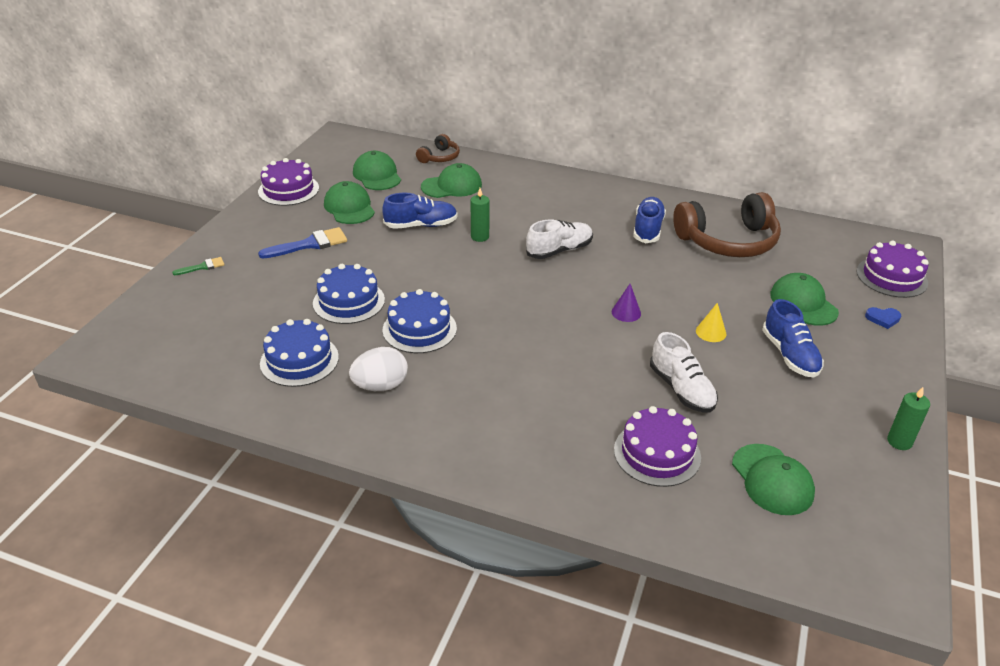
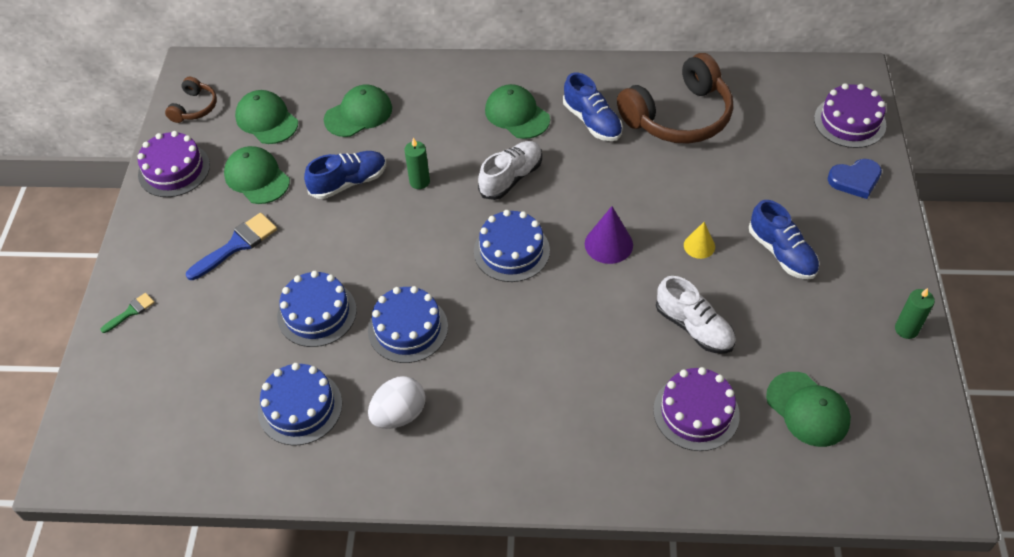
camera: 15 degrees left, 15 degrees up
brown headphones [416,134,460,163] -> brown headphones moved to [165,77,217,123]
purple cone [612,284,641,322] -> purple cone [585,206,633,264], size x1.55
blue shoe [633,197,666,243] -> blue shoe turned 150 degrees clockwise [563,73,623,141]
green cap [770,273,839,326] -> green cap moved to [485,84,550,139]
blue heart [865,307,901,329] -> blue heart [828,159,882,199], size x1.55
none -> blue cake [474,210,550,282]

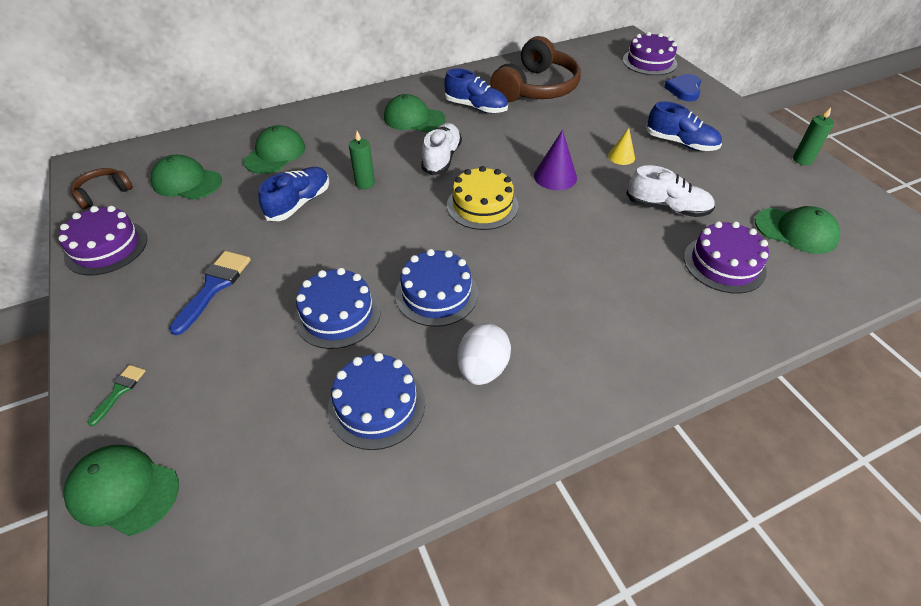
camera: 30 degrees left, 5 degrees down
brown headphones [165,77,217,123] -> brown headphones turned 120 degrees counterclockwise [71,168,133,210]
green cap [224,146,290,204] -> green cap moved to [64,445,179,536]
blue cake [474,210,550,282] -> yellow cake [447,166,518,230]
blue heart [828,159,882,199] -> blue heart turned 150 degrees clockwise [664,74,701,101]

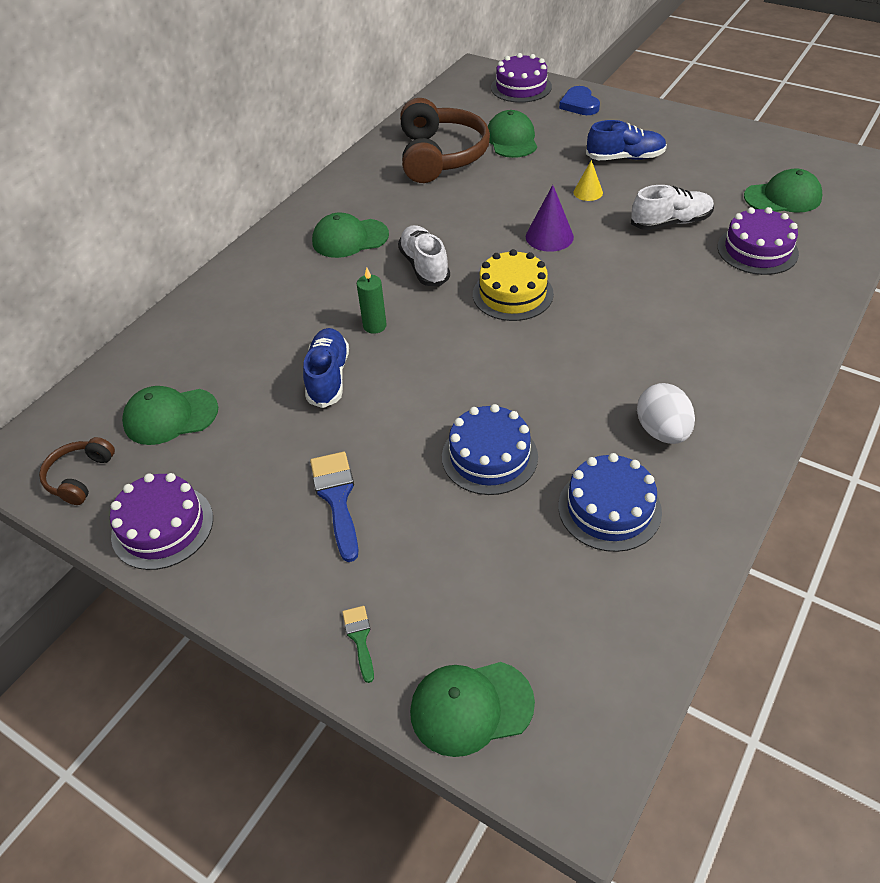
camera: 30 degrees left, 0 degrees up
green cap [243,125,305,174] -> green cap moved to [488,110,537,158]
blue cake [395,249,478,327] -> none
blue shoe [444,68,508,113] -> none
green candle [793,107,834,165] -> none

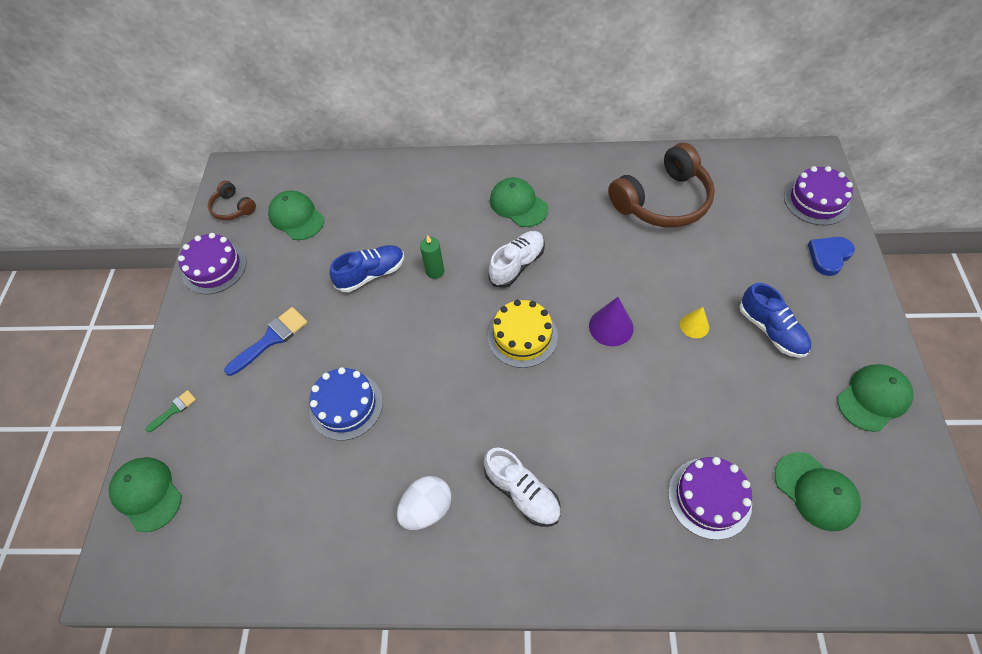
camera: 60 degrees right, 10 degrees up
brown headphones [39,437,115,505] -> brown headphones turned 120 degrees counterclockwise [208,181,256,220]
green cap [488,110,537,158] -> green cap moved to [837,364,913,432]
blue cake [558,453,662,552] -> none
white shoe [631,185,714,230] -> white shoe moved to [484,448,561,527]

